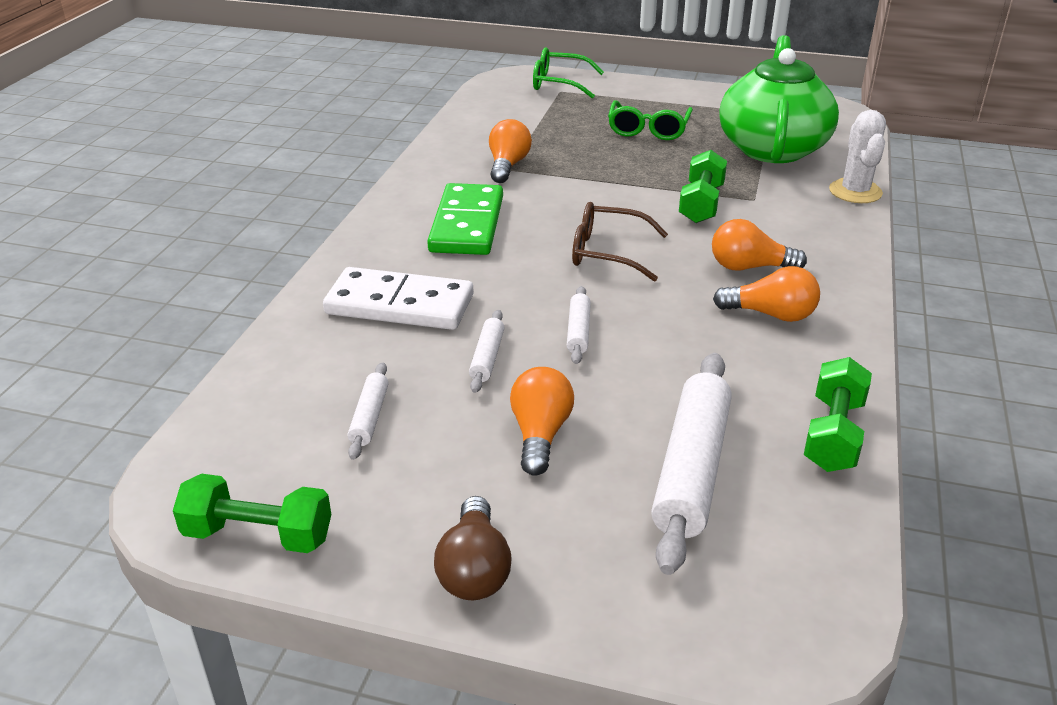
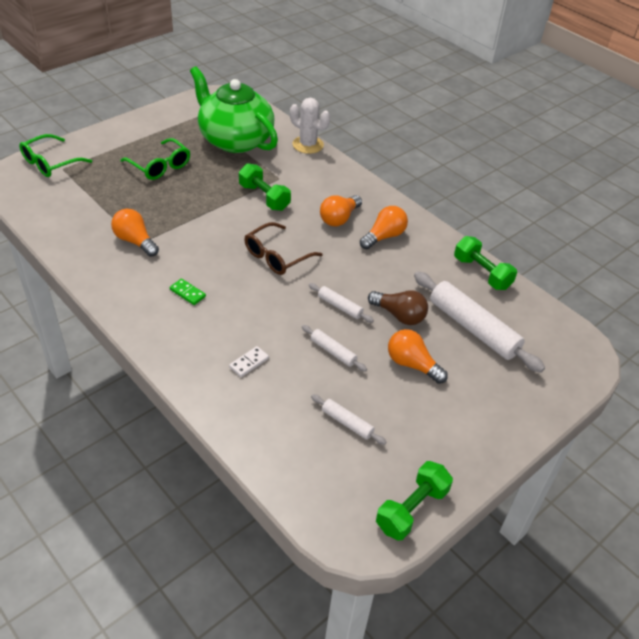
camera: 60 degrees left, 10 degrees up
white domino [323,267,474,330] -> white domino [229,346,269,377], size x0.40
green domino [427,183,503,255] -> green domino [170,279,206,305], size x0.40
brown light bulb [434,496,512,601] -> brown light bulb moved to [368,290,428,325]

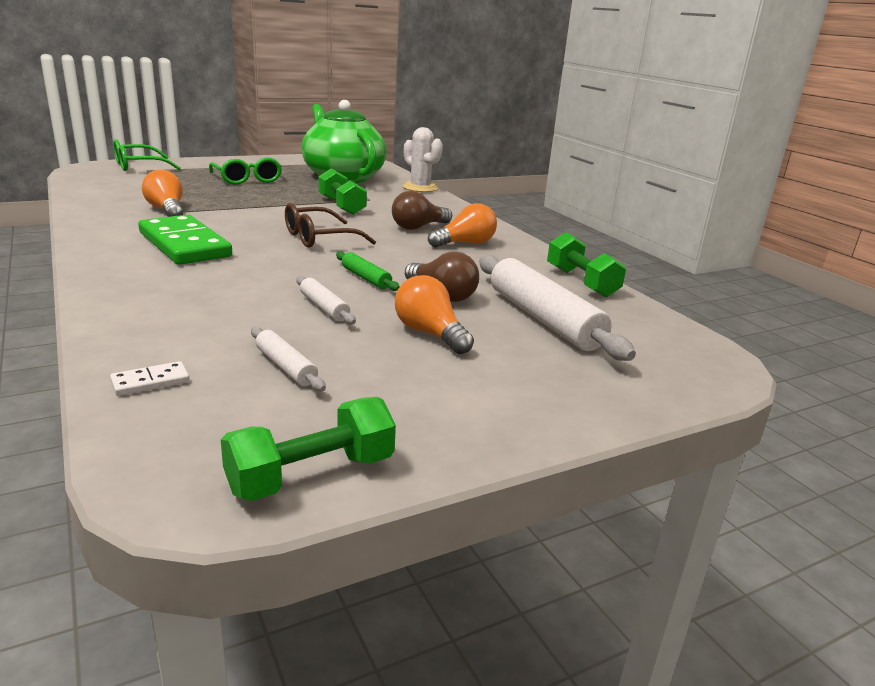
camera: 15 degrees right, 20 degrees down
green domino [170,279,206,305] -> green domino [138,215,232,265], size x2.49
white domino [229,346,269,377] -> white domino moved to [110,361,190,396]
white rolling pin [309,283,374,323] -> green rolling pin [336,252,399,291]
orange light bulb [320,195,362,226] -> brown light bulb [392,191,452,230]

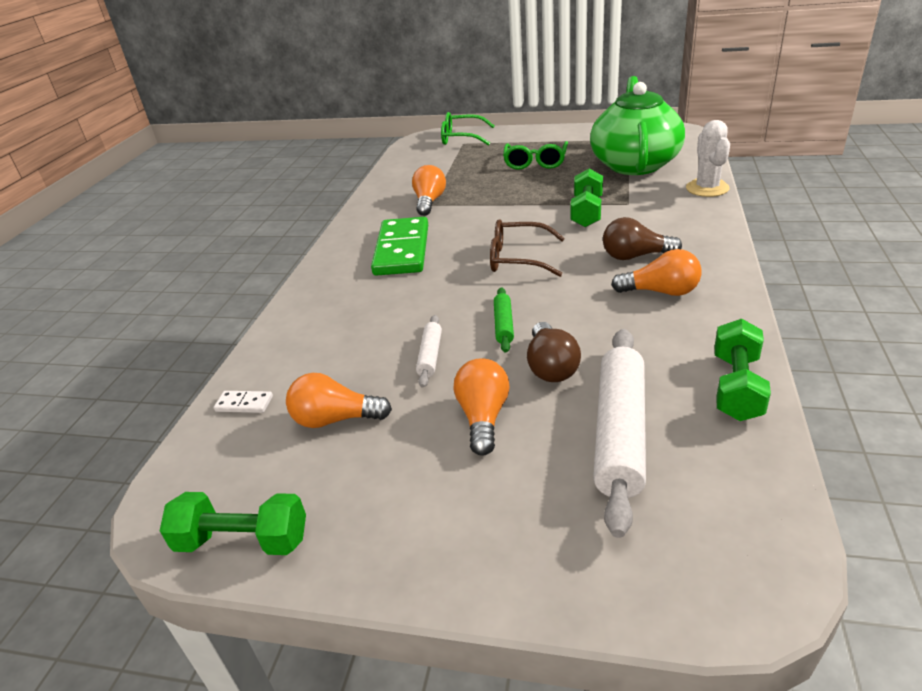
camera: 45 degrees right, 10 degrees up
white rolling pin [251,327,326,391] -> orange light bulb [286,373,392,428]

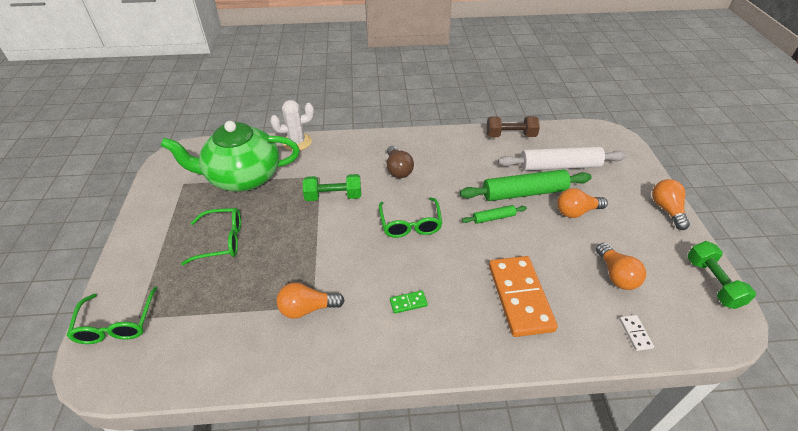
camera: 110 degrees left, 10 degrees up
green domino [371,217,428,276] -> green domino [390,290,428,314], size x0.40
white rolling pin [416,315,442,388] -> none
brown glasses [490,219,565,277] -> green glasses [379,197,442,238]
brown light bulb [527,322,581,382] -> green rolling pin [460,169,592,201]
orange light bulb [611,249,701,296] -> orange light bulb moved to [652,179,690,230]
green dumbbell [715,319,771,421] -> brown dumbbell [486,116,540,137]
none -> orange domino [489,256,558,337]

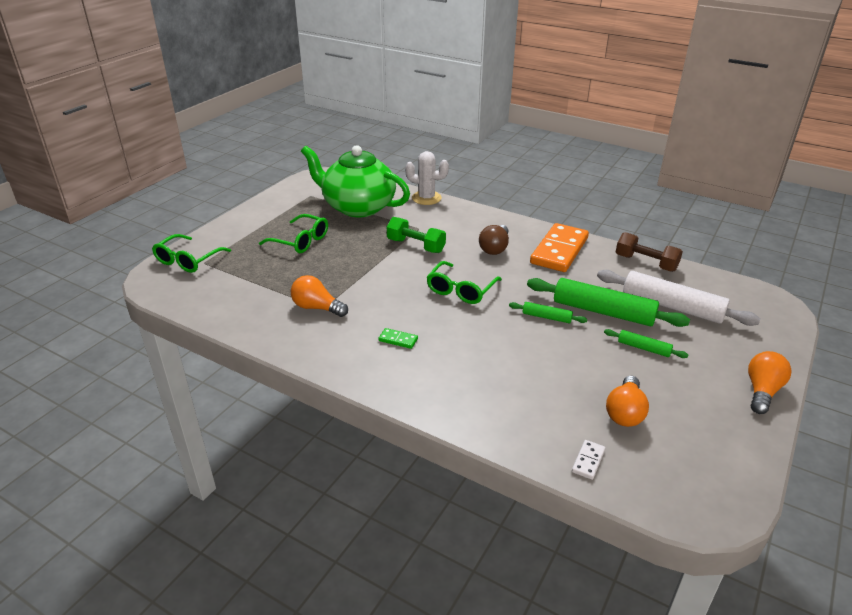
camera: 35 degrees right, 10 degrees down
orange domino [489,256,558,337] -> orange domino moved to [530,223,589,272]
orange light bulb [557,188,608,218] -> green rolling pin [604,329,688,358]
green dumbbell [687,241,756,309] -> none

